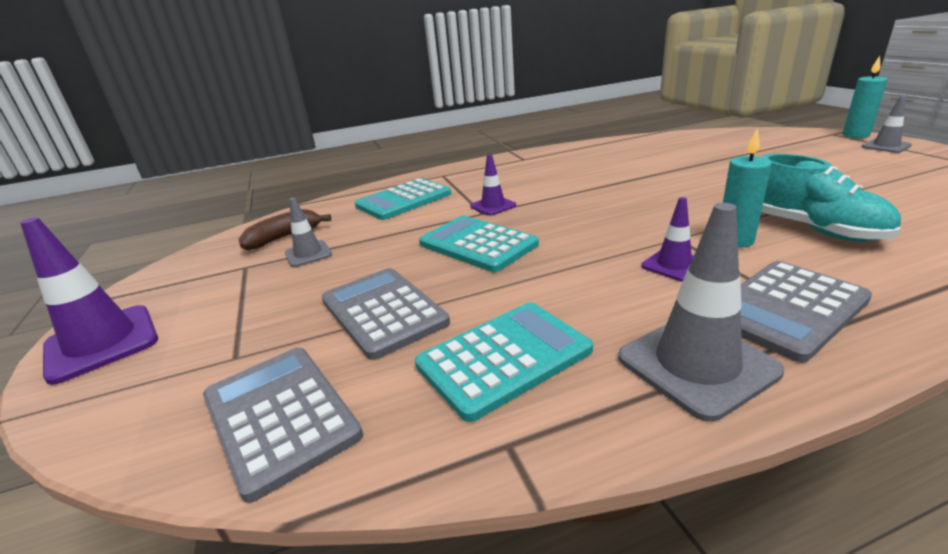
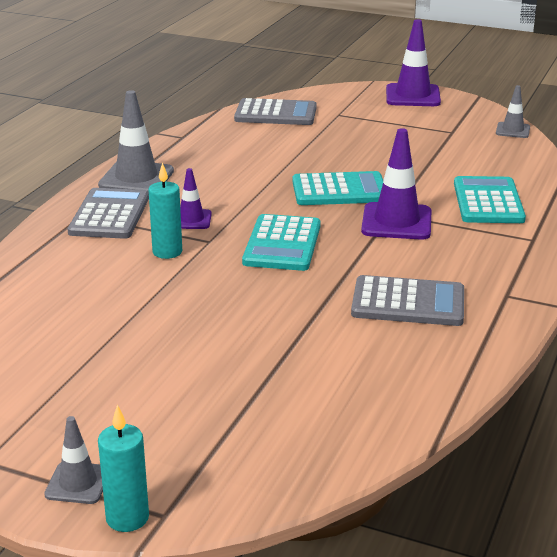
camera: 130 degrees right, 0 degrees up
brown banana [239,209,331,250] -> none
grey traffic cone [285,198,332,267] -> grey traffic cone moved to [496,85,530,138]
grey calculator [321,268,450,360] -> grey calculator moved to [351,275,464,326]
turquoise calculator [415,302,593,422] -> turquoise calculator moved to [242,214,321,271]
purple traffic cone [470,154,516,216] -> purple traffic cone [361,128,432,240], size x1.77
turquoise shoe [761,154,901,242] -> none

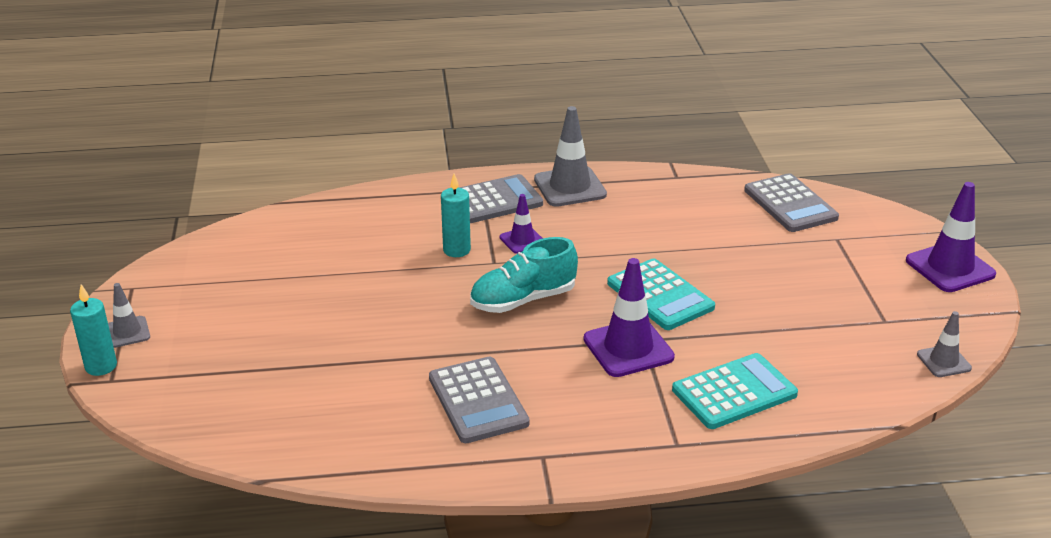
camera: 60 degrees right, 5 degrees up
turquoise calculator [242,214,321,271] -> turquoise shoe [470,237,578,313]

